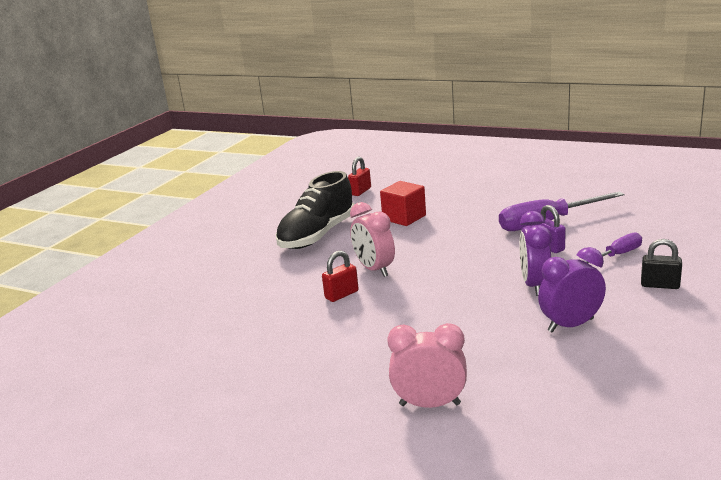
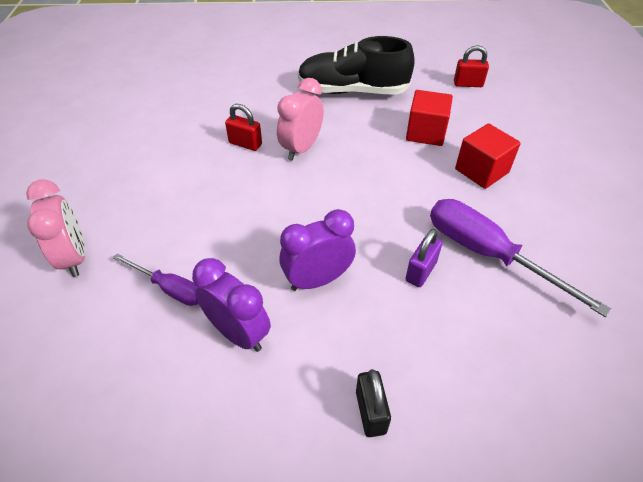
camera: 60 degrees right, 25 degrees up
purple screwdriver [585,232,642,263] -> purple screwdriver moved to [113,254,199,306]
none -> red cube [455,123,521,189]

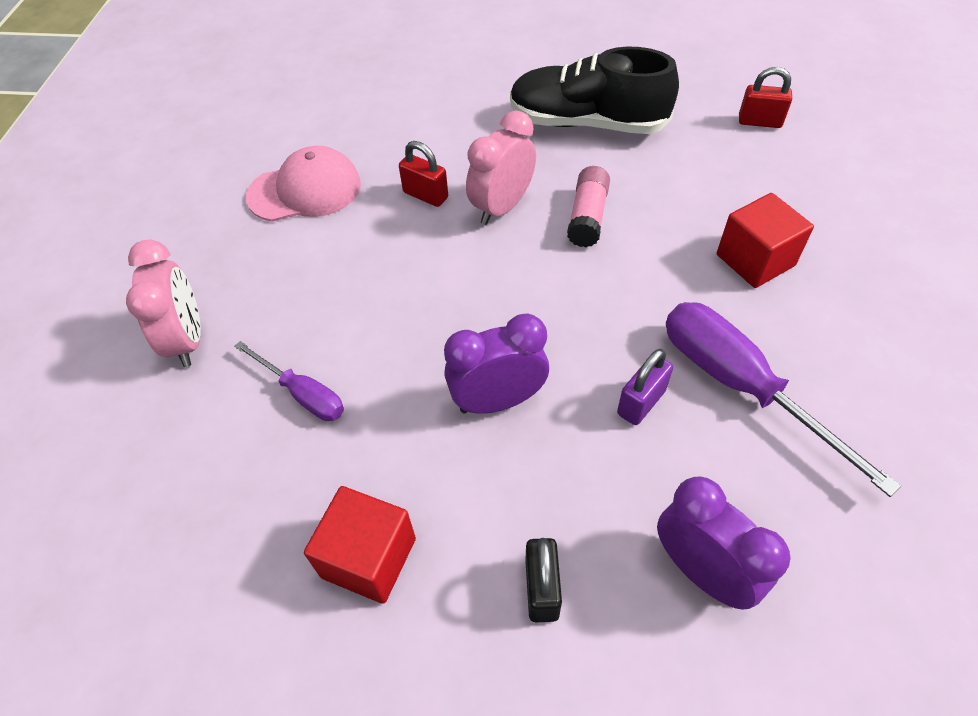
camera: 10 degrees right, 5 degrees up
purple clock [192,258,271,352] -> purple clock moved to [657,476,790,610]
red cube [406,90,453,146] -> red cube moved to [304,486,416,604]
none -> pink cap [246,146,361,222]
none -> pink glue stick [567,166,610,247]

